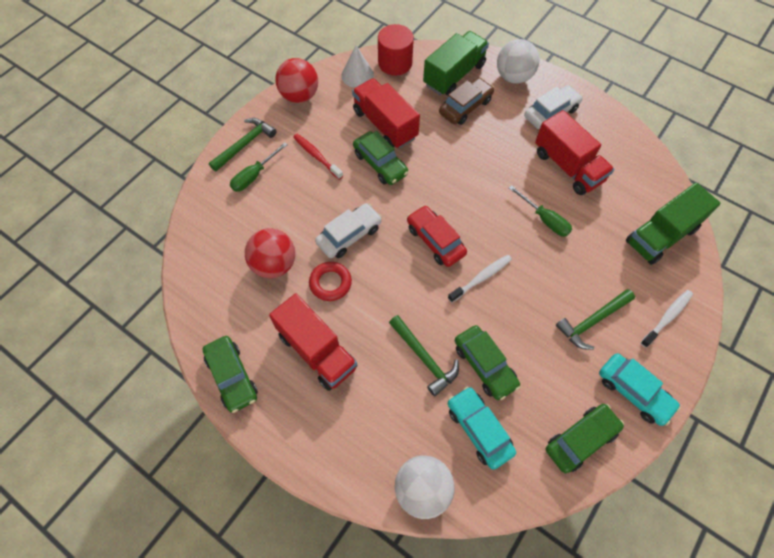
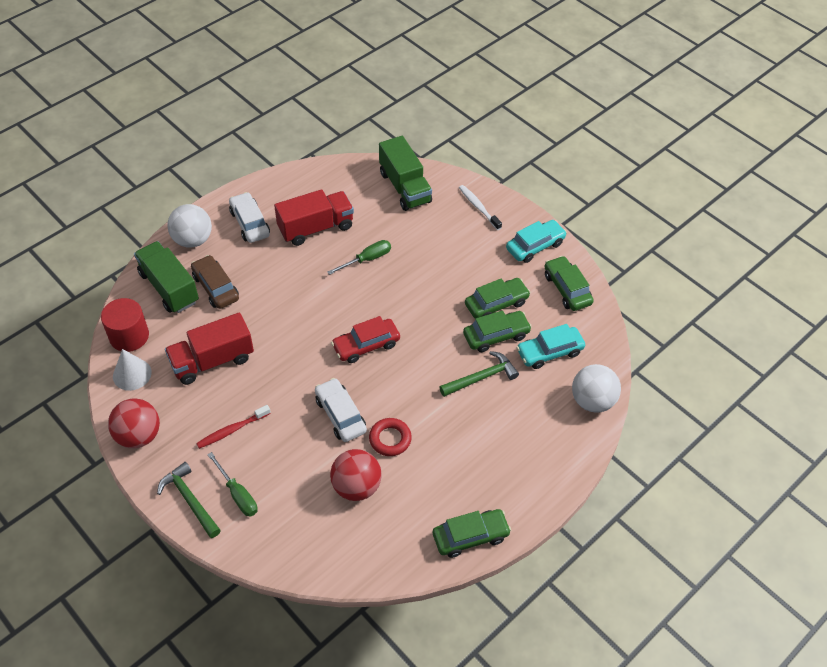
camera: 80 degrees left, 10 degrees down
red truck [269,293,357,391] -> none
green car [353,131,409,185] -> green car moved to [465,278,531,319]
white toothbrush [448,255,512,303] -> none
green hammer [556,289,635,350] -> none

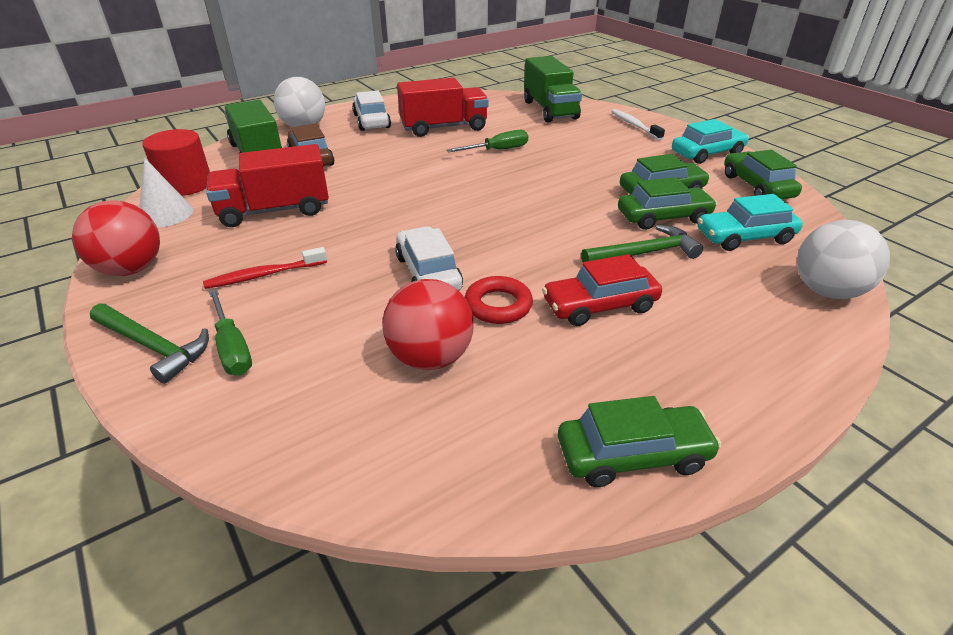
camera: 10 degrees right, 15 degrees down
green hammer [157,462,221,538] -> green hammer turned 150 degrees clockwise [90,304,209,384]
red car [331,316,400,363] -> red car moved to [542,254,662,326]

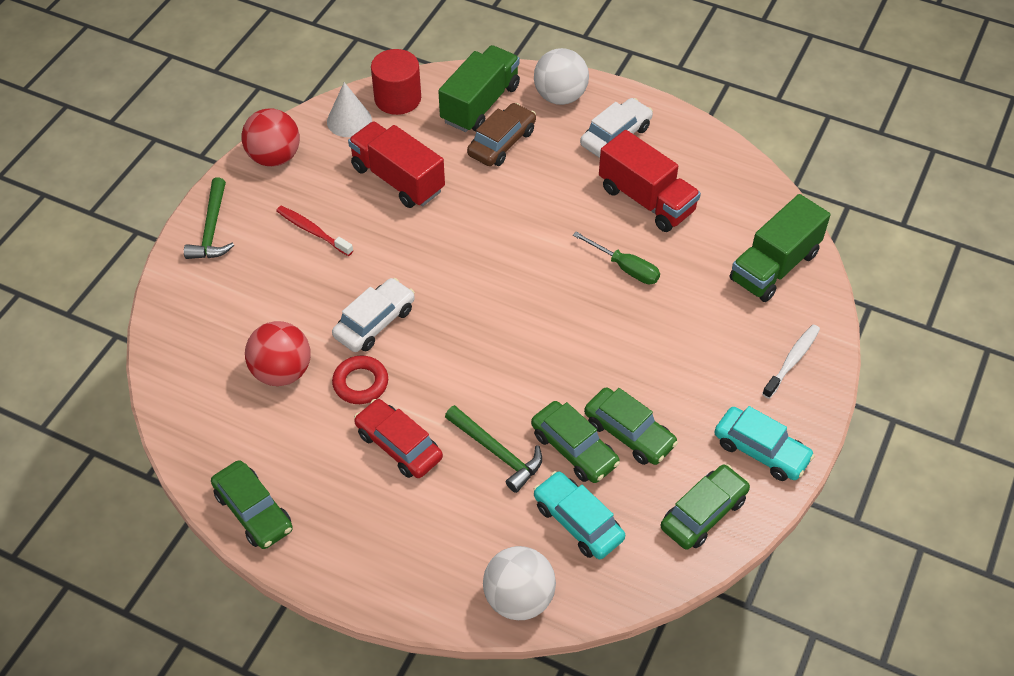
camera: 60 degrees right, 15 degrees up
green screwdriver [209,289,252,375] -> none

